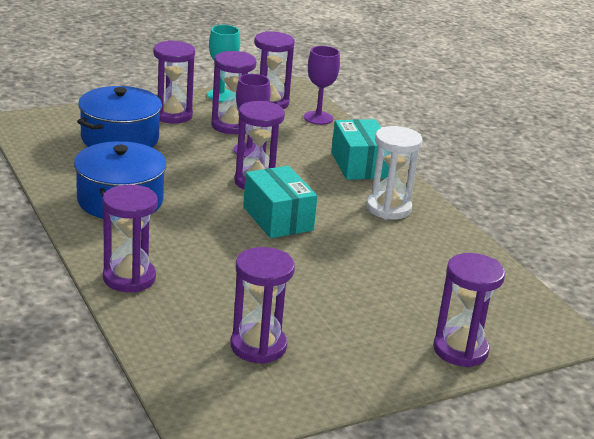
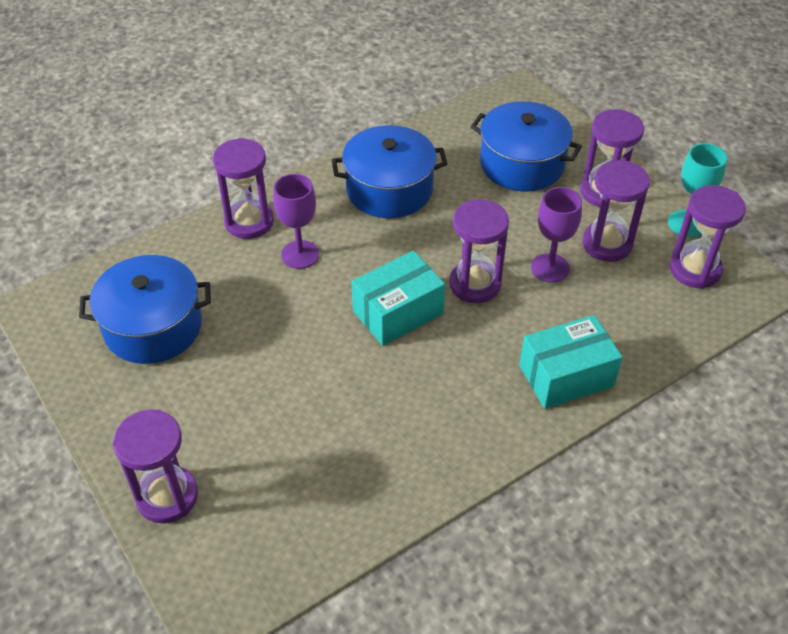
camera: 85 degrees right, 20 degrees up
purple hourglass [231,247,295,364] -> blue pot [79,255,211,364]
purple goblet [304,46,340,125] -> purple goblet moved to [273,174,319,269]
white hourglass [366,126,422,219] -> none

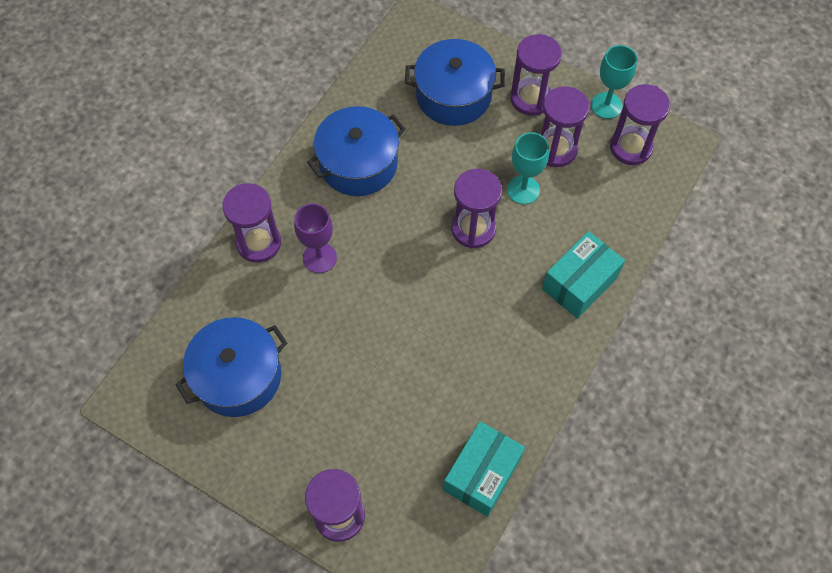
camera: 25 degrees left, 15 degrees up
turquoise box [351,251,445,346] -> turquoise box moved to [443,421,525,517]
purple goblet [531,187,582,283] -> turquoise goblet [507,132,549,204]

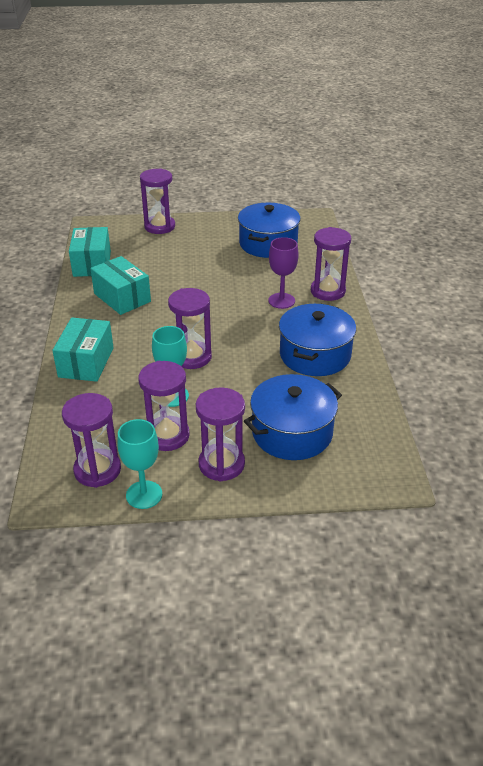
camera: 145 degrees right, 25 degrees down
none -> turquoise box [90,256,151,315]

